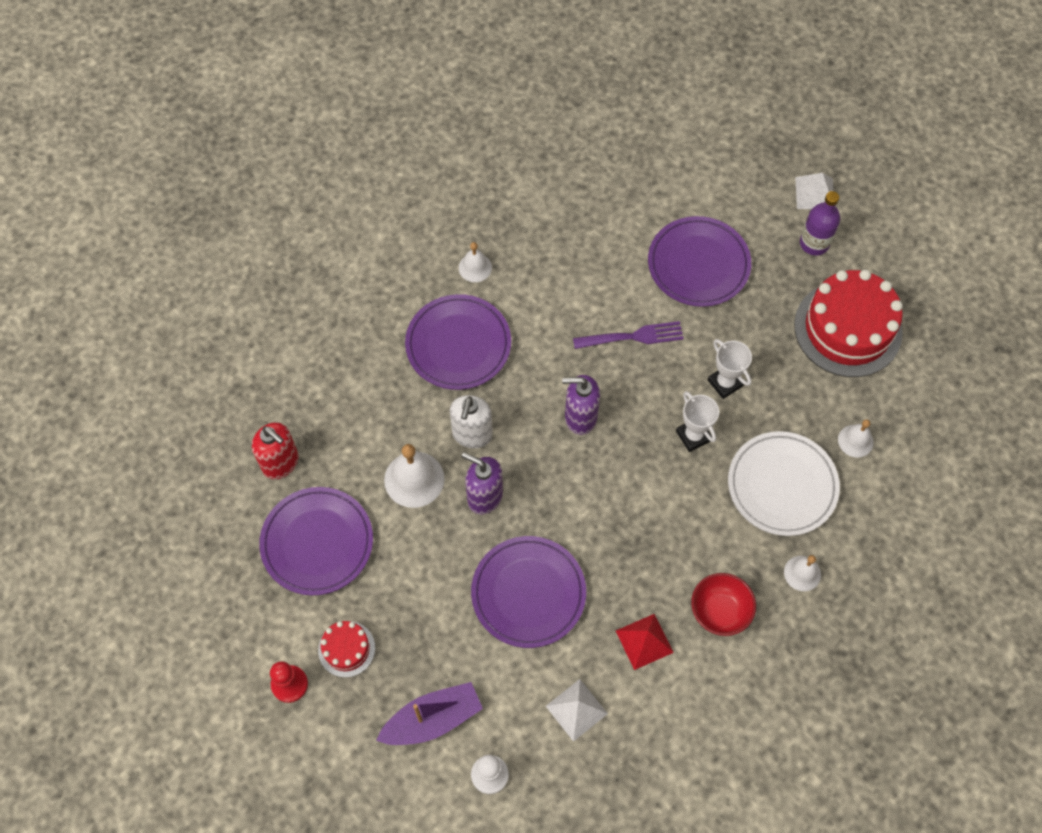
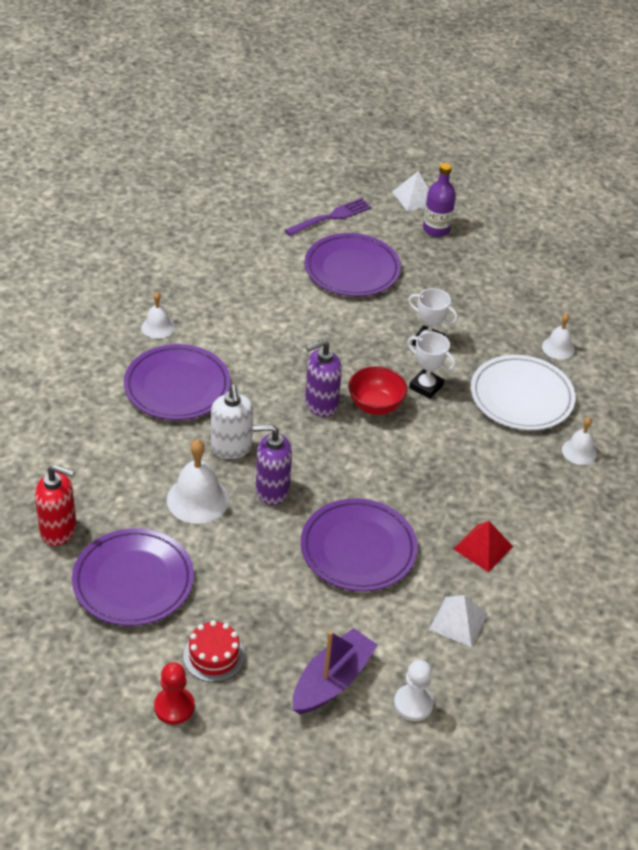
camera: 30 degrees left, 20 degrees down
purple fork [573,321,684,349] -> purple fork moved to [285,198,371,236]
red bowl [691,573,756,636] -> red bowl moved to [348,366,407,415]
red cake [794,269,903,377] -> none

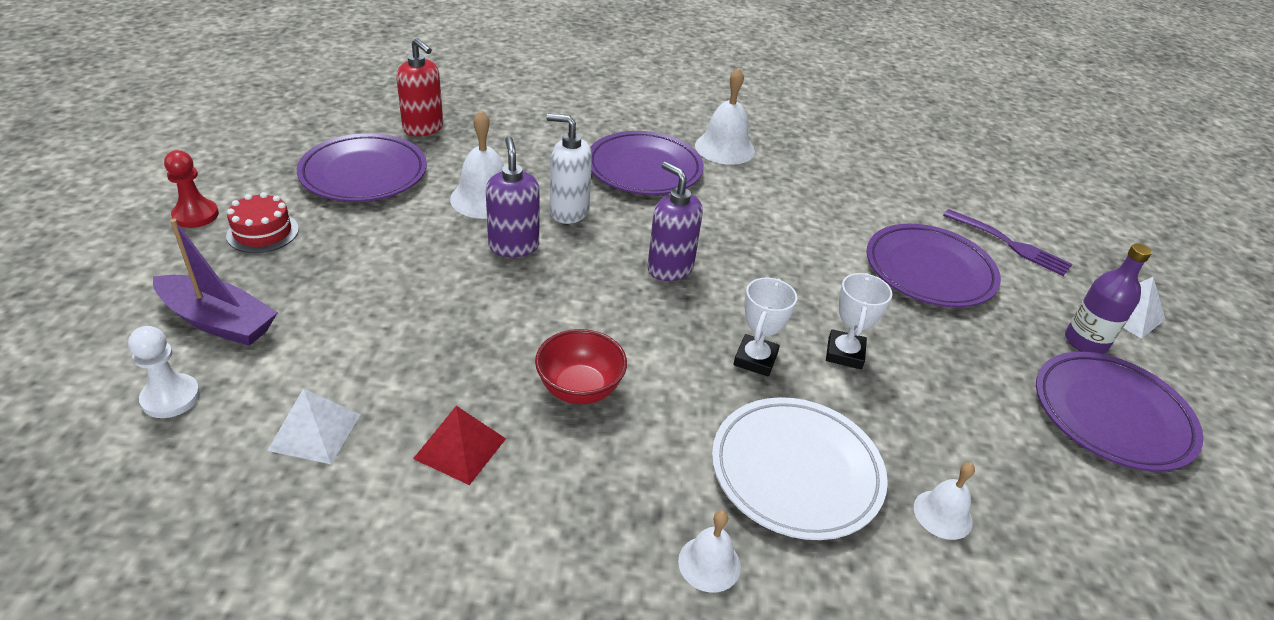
camera: 75 degrees right, 5 degrees down
red soap dispenser [35,465,76,546] -> red soap dispenser turned 45 degrees counterclockwise [396,38,443,136]
white bell [141,292,175,339] -> white bell [695,68,755,165], size x1.68
white soap dispenser [211,385,253,459] -> white soap dispenser turned 45 degrees clockwise [546,114,592,224]
purple plate [301,498,418,591] -> purple plate moved to [1036,352,1203,472]
red bowl [348,366,407,415] -> red bowl moved to [535,329,627,404]

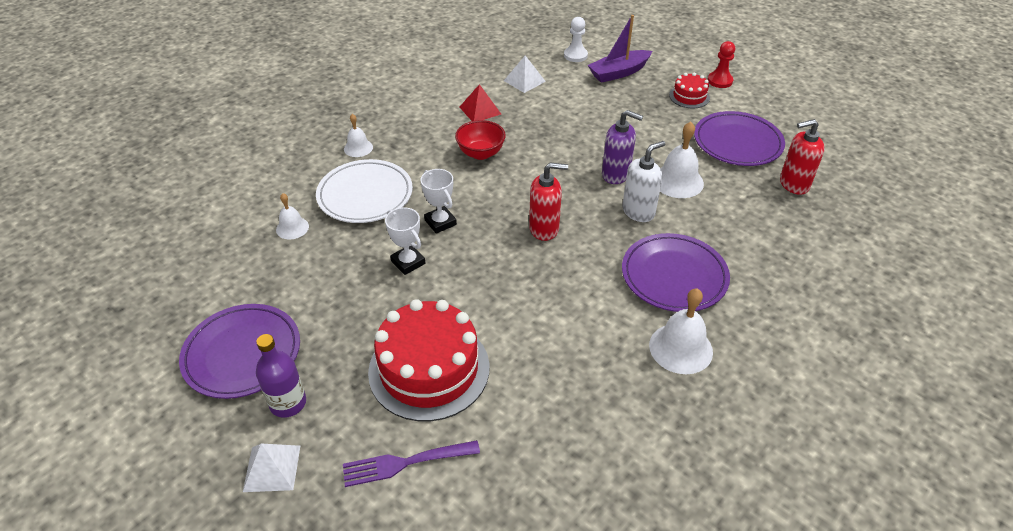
camera: 130 degrees right, 5 degrees up
purple soap dispenser [648,162,703,281] -> red soap dispenser [529,163,568,241]
purple plate [866,224,1001,307] -> red cake [368,299,490,421]

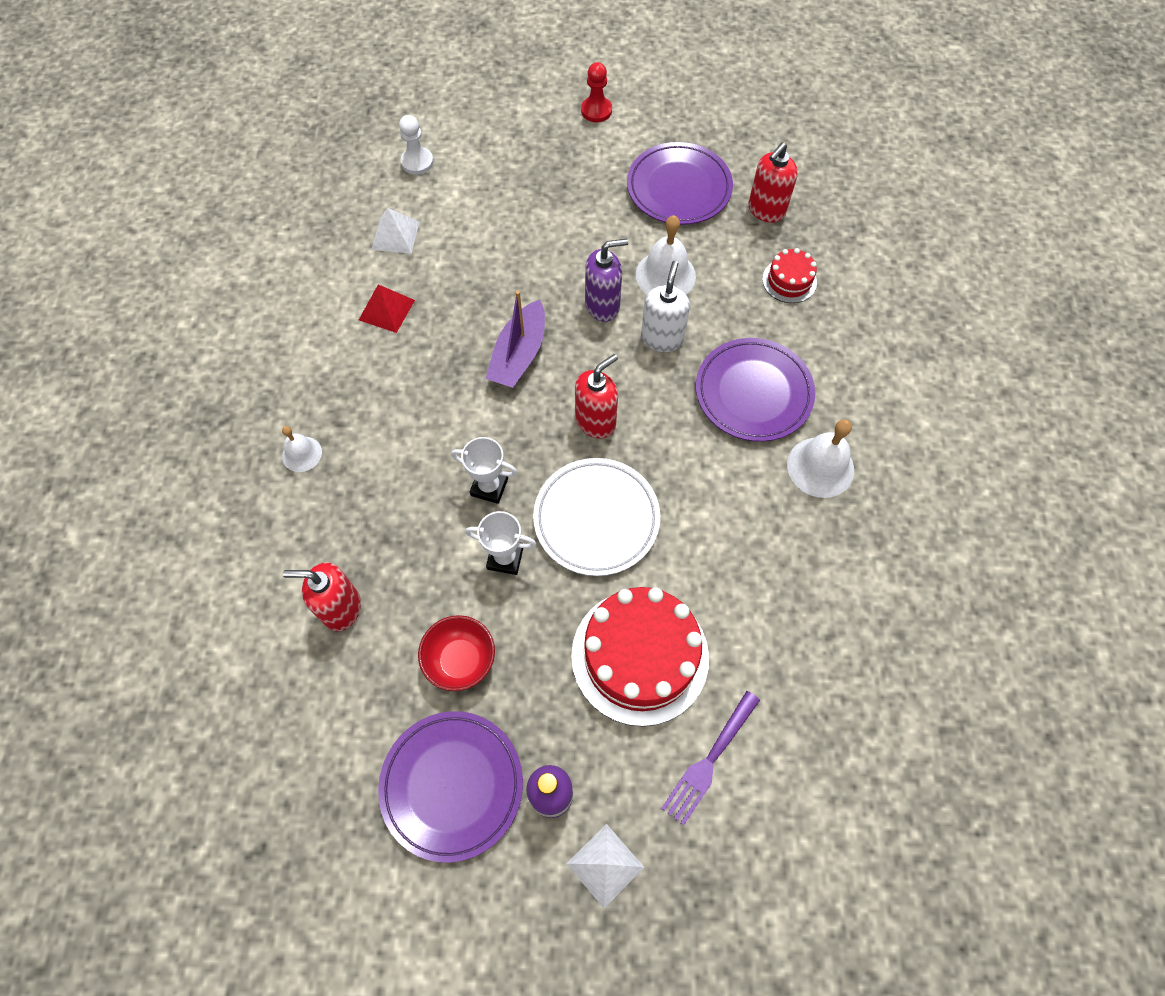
camera: 40 degrees left, 20 degrees up
white bell [276,193,309,239] -> red soap dispenser [283,562,361,631]
white plate [316,159,413,223] -> white plate moved to [533,458,660,576]
red bowl [455,120,506,160] -> red bowl moved to [418,615,495,691]
purple boat [588,15,652,83] -> purple boat moved to [486,291,545,388]
red cake [669,73,710,108] -> red cake moved to [762,248,817,303]

